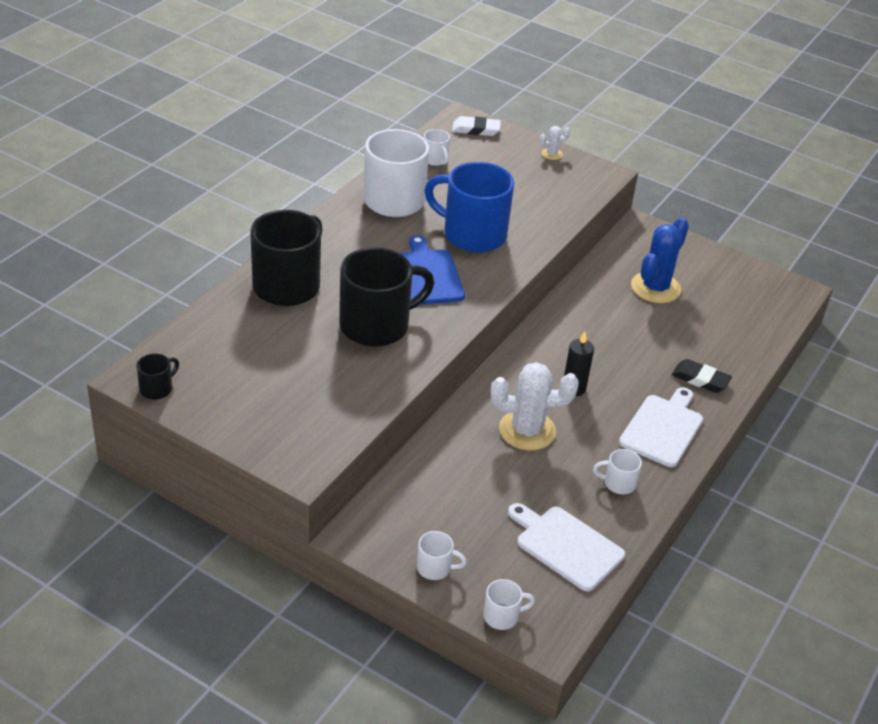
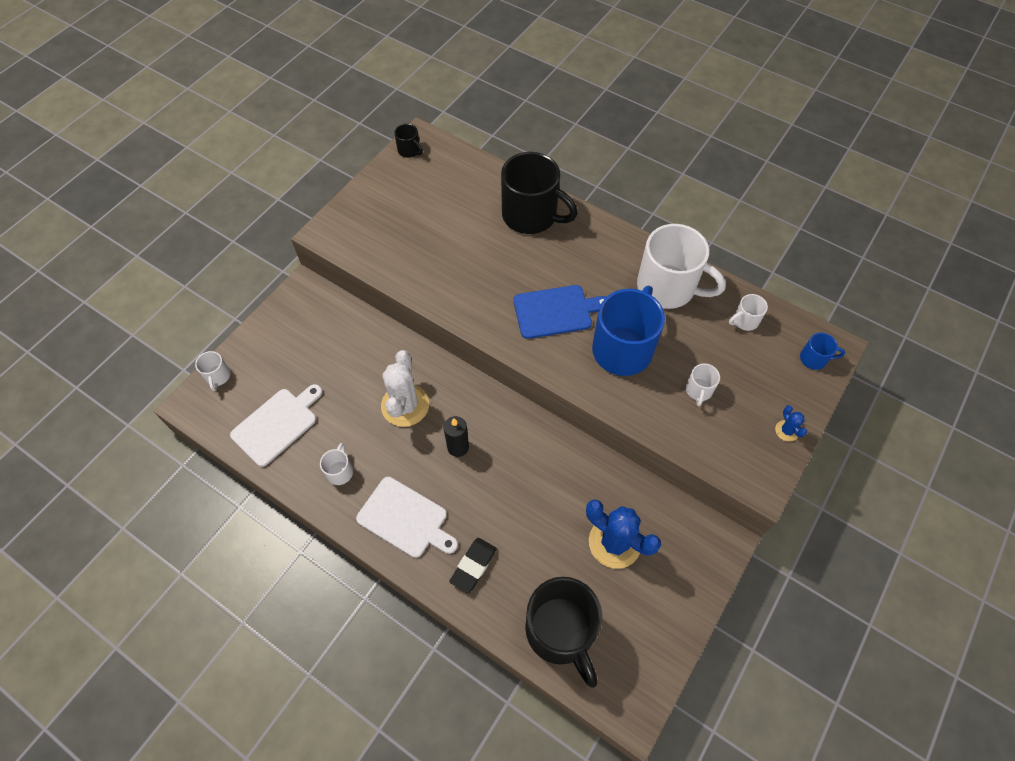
camera: 95 degrees right, 20 degrees up
black mug [339,247,434,347] -> black mug moved to [525,577,602,688]
white mug [417,531,467,580] -> white mug moved to [686,363,720,406]
white eraser [452,116,501,136] -> blue mug [800,333,845,370]
white cactus [540,126,570,160] -> blue cactus [775,405,807,442]

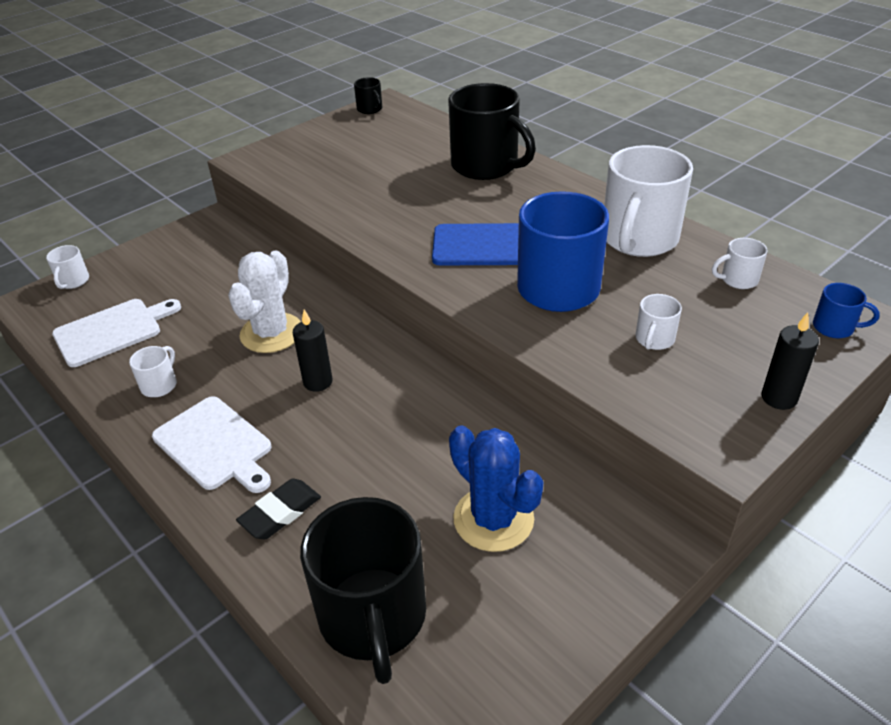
camera: 15 degrees right, 20 degrees down
white mug [637,224,726,309] -> white mug turned 75 degrees clockwise [604,145,693,257]
blue cactus [775,405,807,442] -> black candle [762,312,819,410]

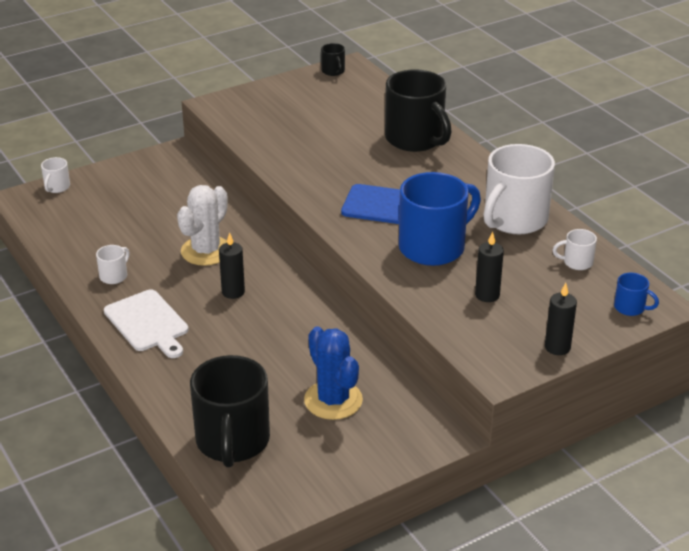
camera: 10 degrees right, 5 degrees down
white cutting board [52,299,181,367] -> none
black eraser [236,479,321,539] -> none
white mug [636,294,682,350] -> black candle [475,232,504,302]

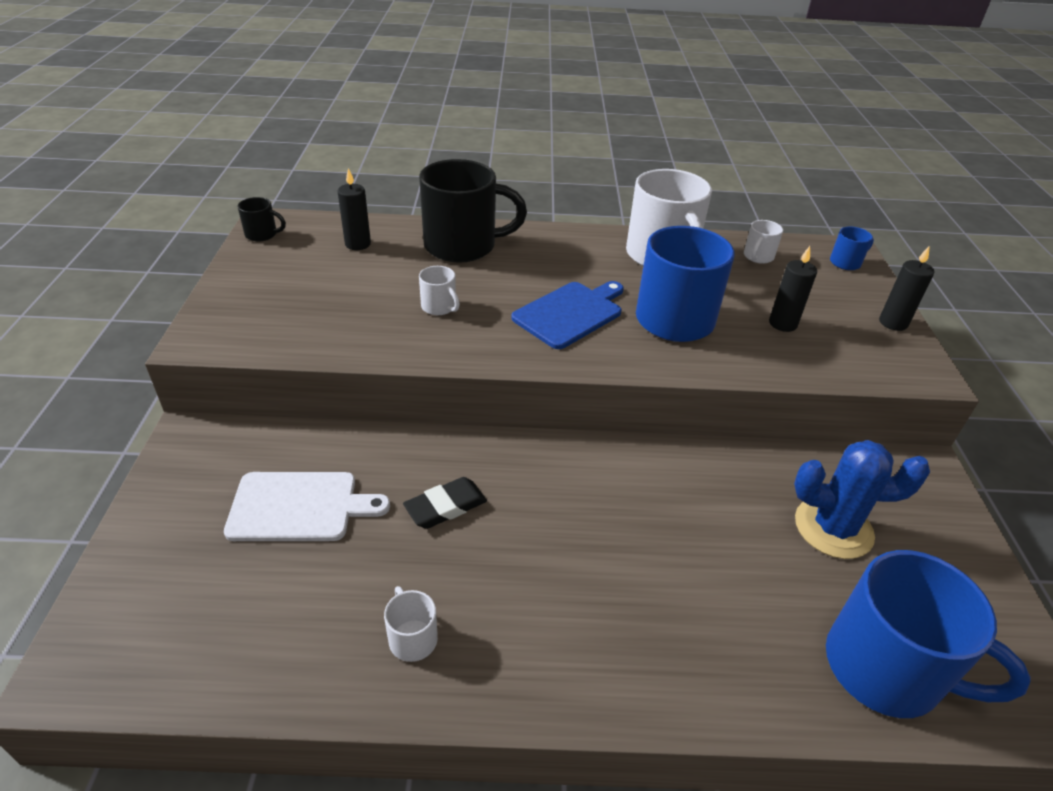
camera: 60 degrees left, 5 degrees up
white mug [41,157,70,193] -> white mug moved to [419,266,460,315]
white cutting board [104,289,189,358] -> white cutting board moved to [224,472,390,541]
white cactus [177,185,228,266] -> black eraser [403,477,487,529]
black mug [190,355,270,468] -> blue mug [826,550,1031,718]
black candle [219,233,245,299] -> black candle moved to [337,168,371,250]

